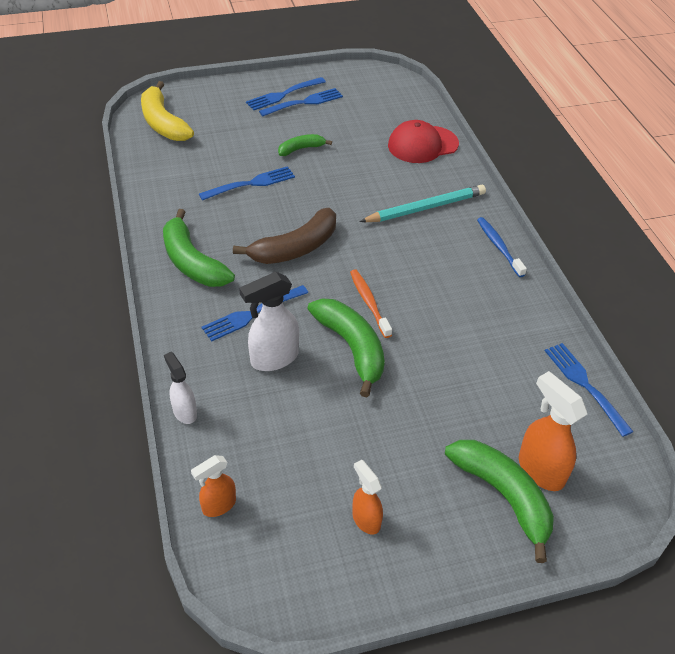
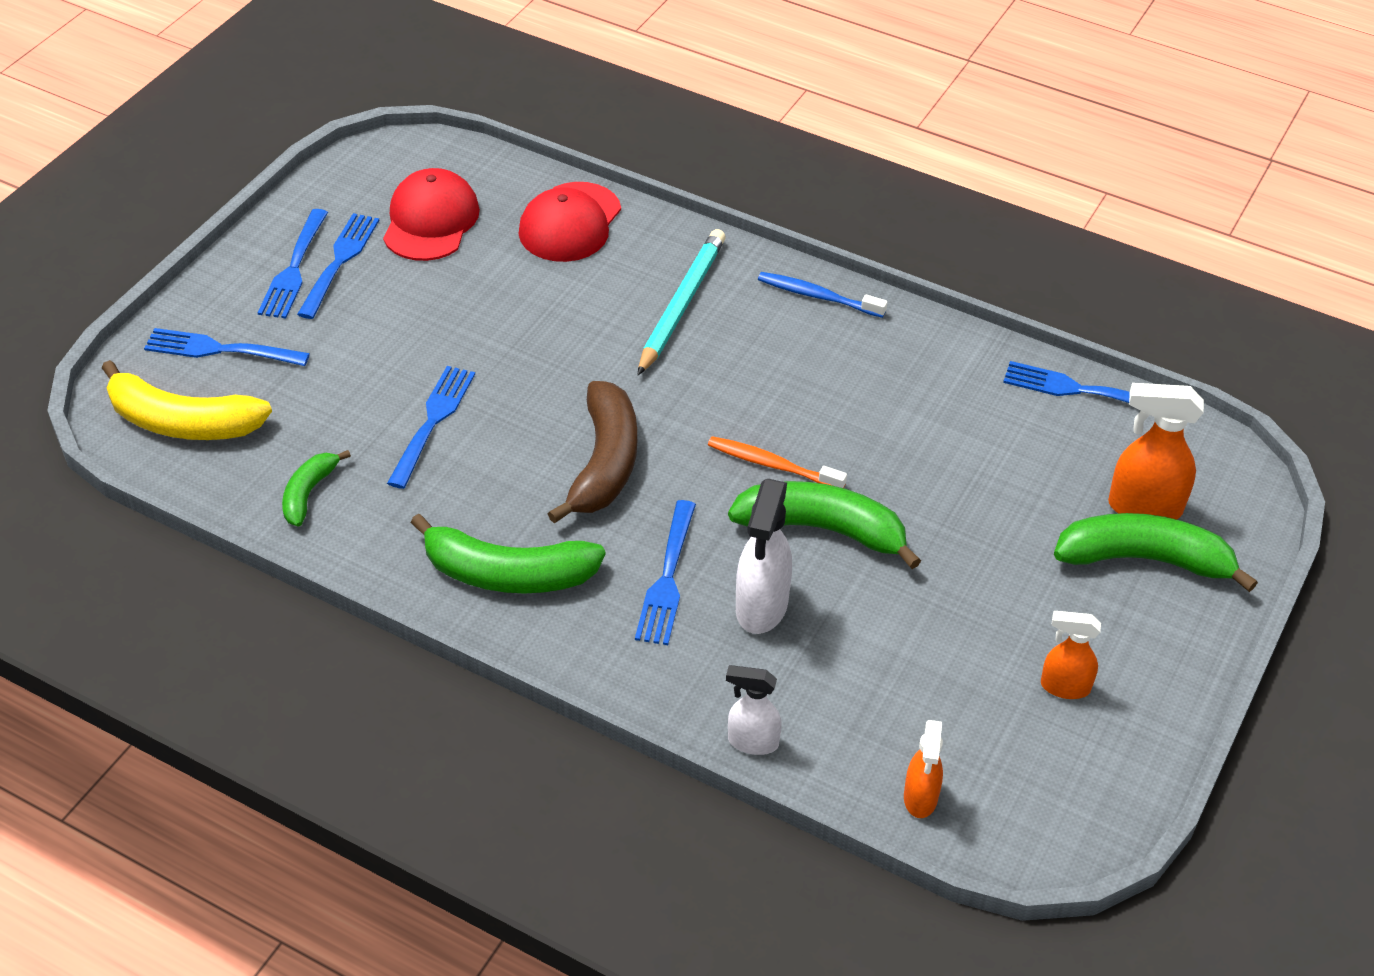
camera: 45 degrees left, 0 degrees up
green banana [278,134,332,156] -> green banana moved to [282,450,351,527]
none -> blue fork [144,328,310,366]
none -> red cap [383,168,480,261]

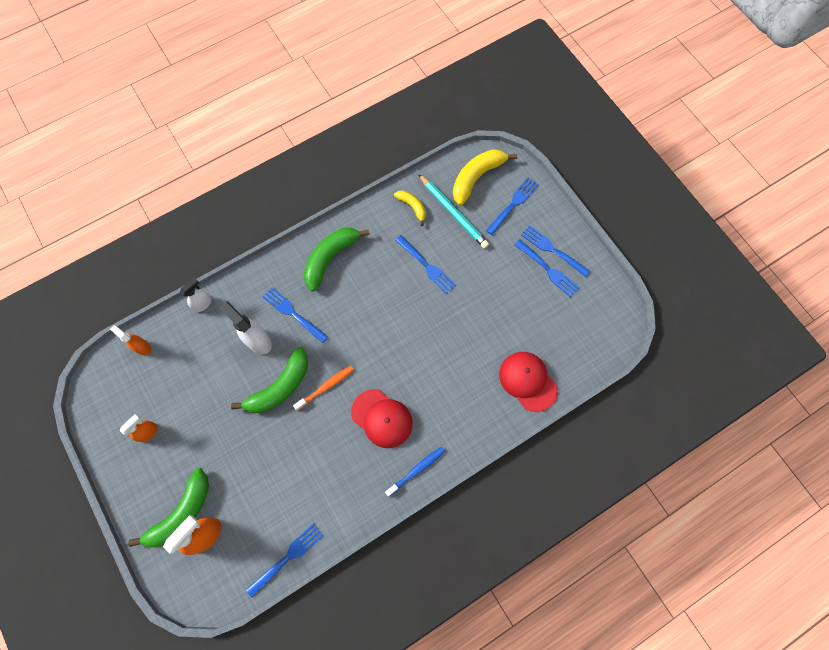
camera: 120 degrees right, 25 degrees up
green banana [282,450,351,527] -> yellow banana [394,190,426,226]
red cap [383,168,480,261] -> red cap moved to [351,389,413,448]
brown banana [547,381,637,524] -> none
turquoise pencil [638,229,726,375] -> turquoise pencil moved to [418,174,489,249]

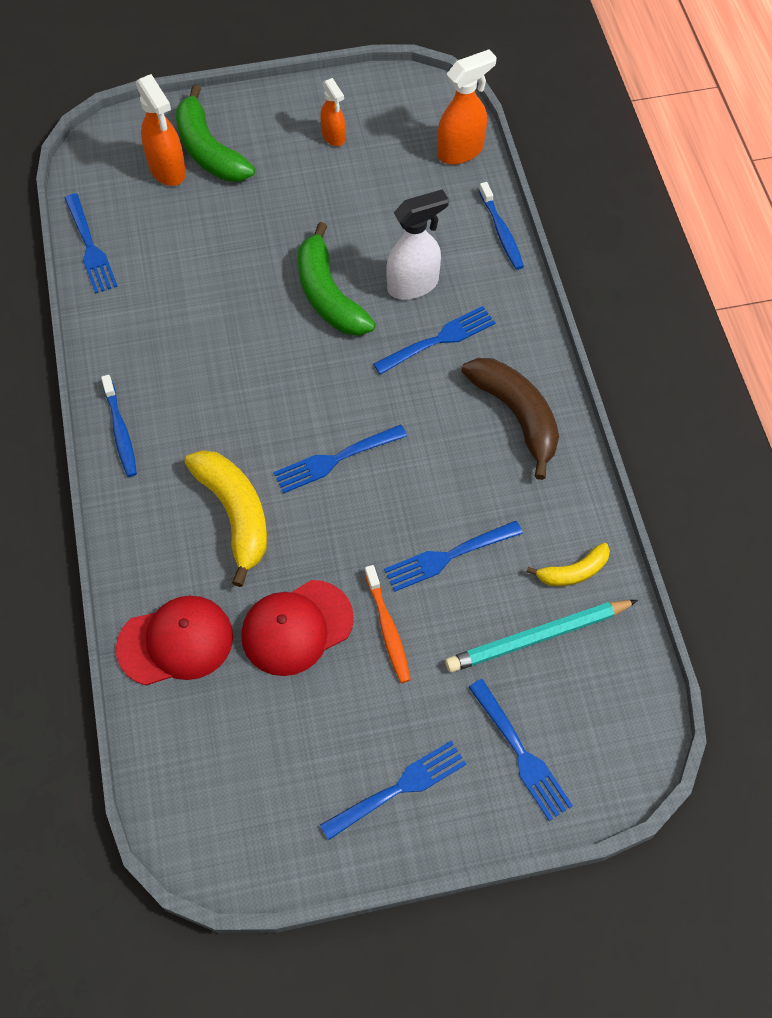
camera: 110 degrees right, 10 degrees down
orange spray bottle [110,325,151,355] -> orange spray bottle [437,49,497,165], size x1.60
white spray bottle [180,278,211,312] -> blue toothbrush [479,182,524,270]
orange toothbrush [293,366,354,411] -> orange toothbrush moved to [365,565,411,683]
green banana [304,228,369,292] -> brown banana [461,358,559,480]
red cap [351,389,413,448] -> red cap moved to [241,580,354,676]
yellow banana [453,149,517,206] -> yellow banana moved to [185,450,267,587]
blue fork [515,239,580,298] -> blue fork moved to [273,424,407,493]

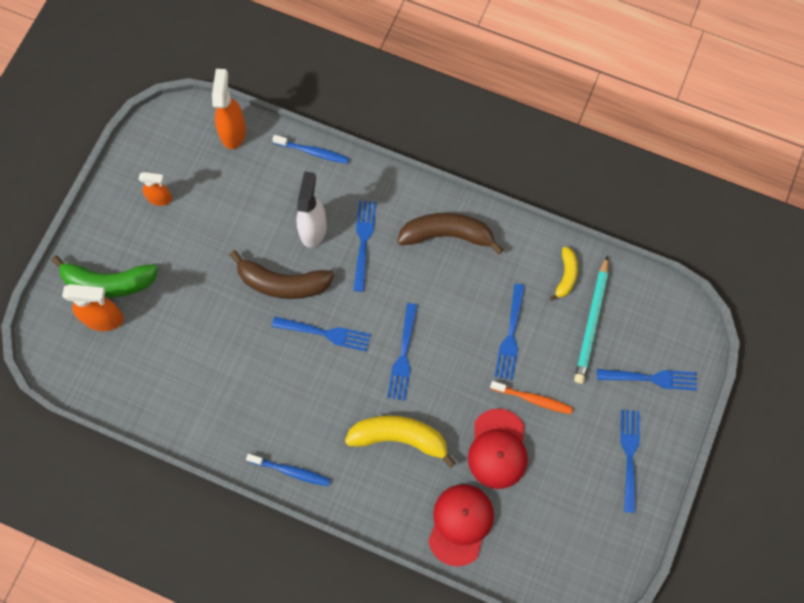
camera: 55 degrees left, 10 degrees up
blue fork [65,193,118,294] -> blue fork moved to [272,317,371,352]
green banana [298,222,376,336] -> brown banana [230,250,334,299]

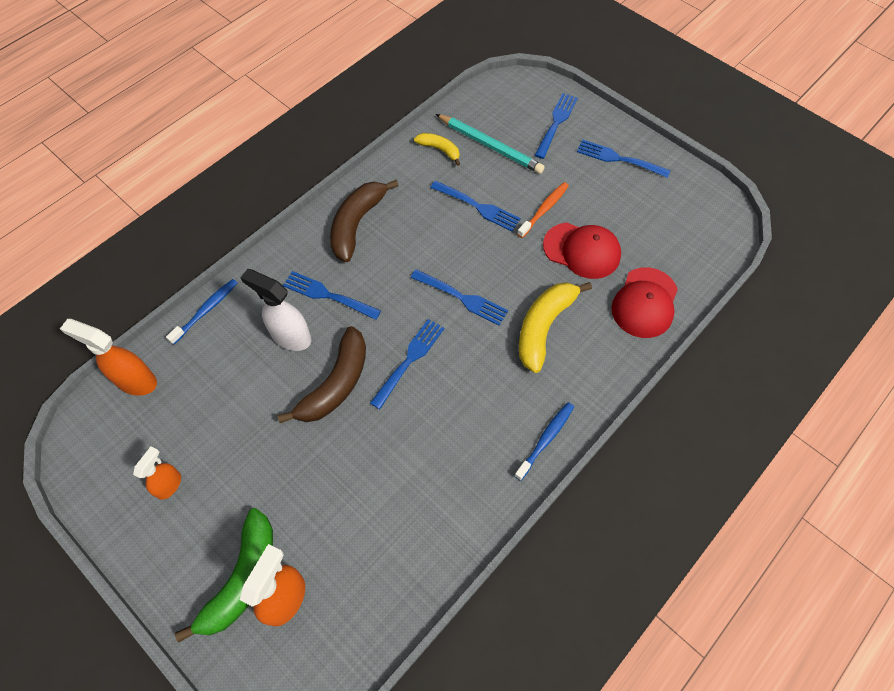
camera: 70 degrees left, 10 degrees down
red cap [428,484,494,566] -> red cap turned 105 degrees counterclockwise [611,267,678,338]

